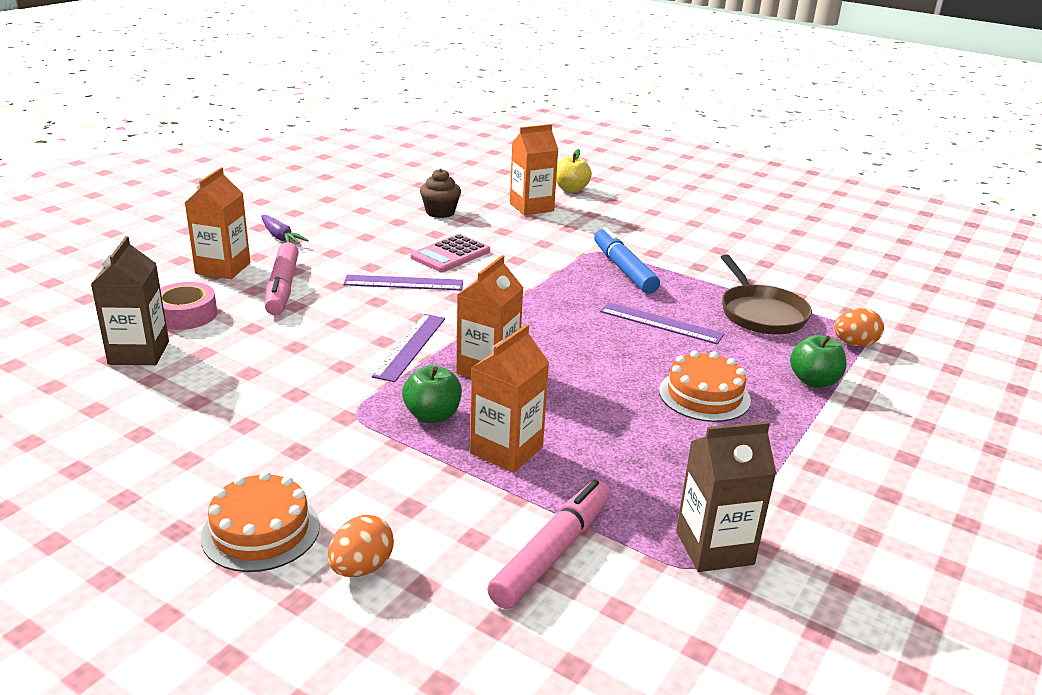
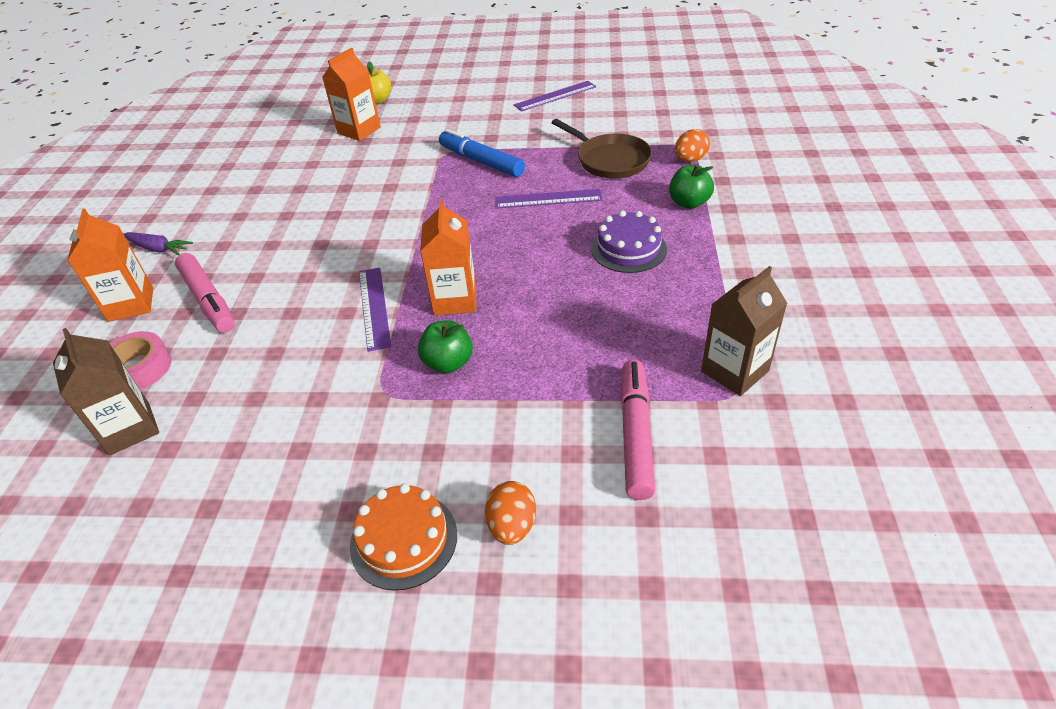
camera: 25 degrees left, 15 degrees up
purple ruler [343,275,463,290] -> purple ruler moved to [514,81,596,112]
pink calculator [410,234,490,272] -> none
brown cupcake [420,169,461,218] -> none
orange carton [470,324,549,473] -> none
orange cake [659,350,751,422] -> purple cake [591,210,667,273]

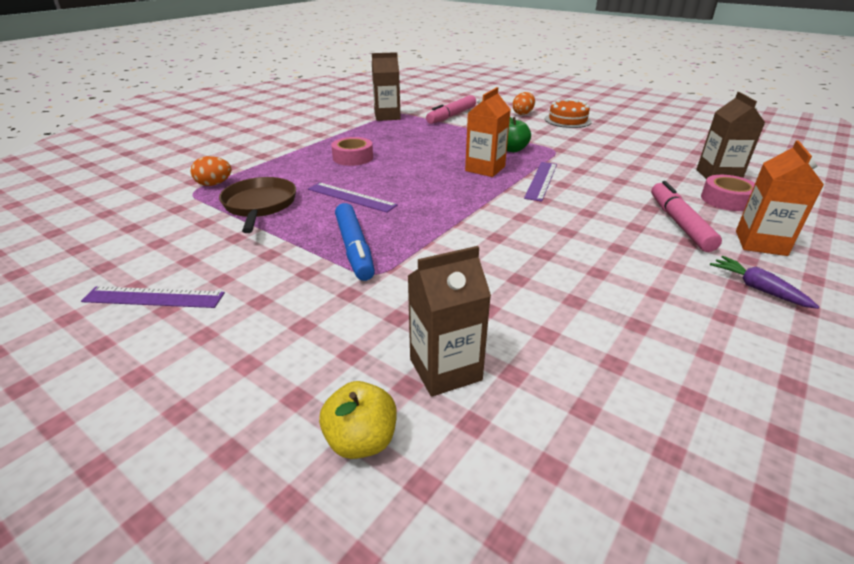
camera: 150 degrees left, 10 degrees down
orange carton [322,48,381,141] -> brown carton [408,246,491,397]
purple cake [591,210,667,273] -> pink tape [331,137,373,166]
green apple [669,165,714,209] -> none

